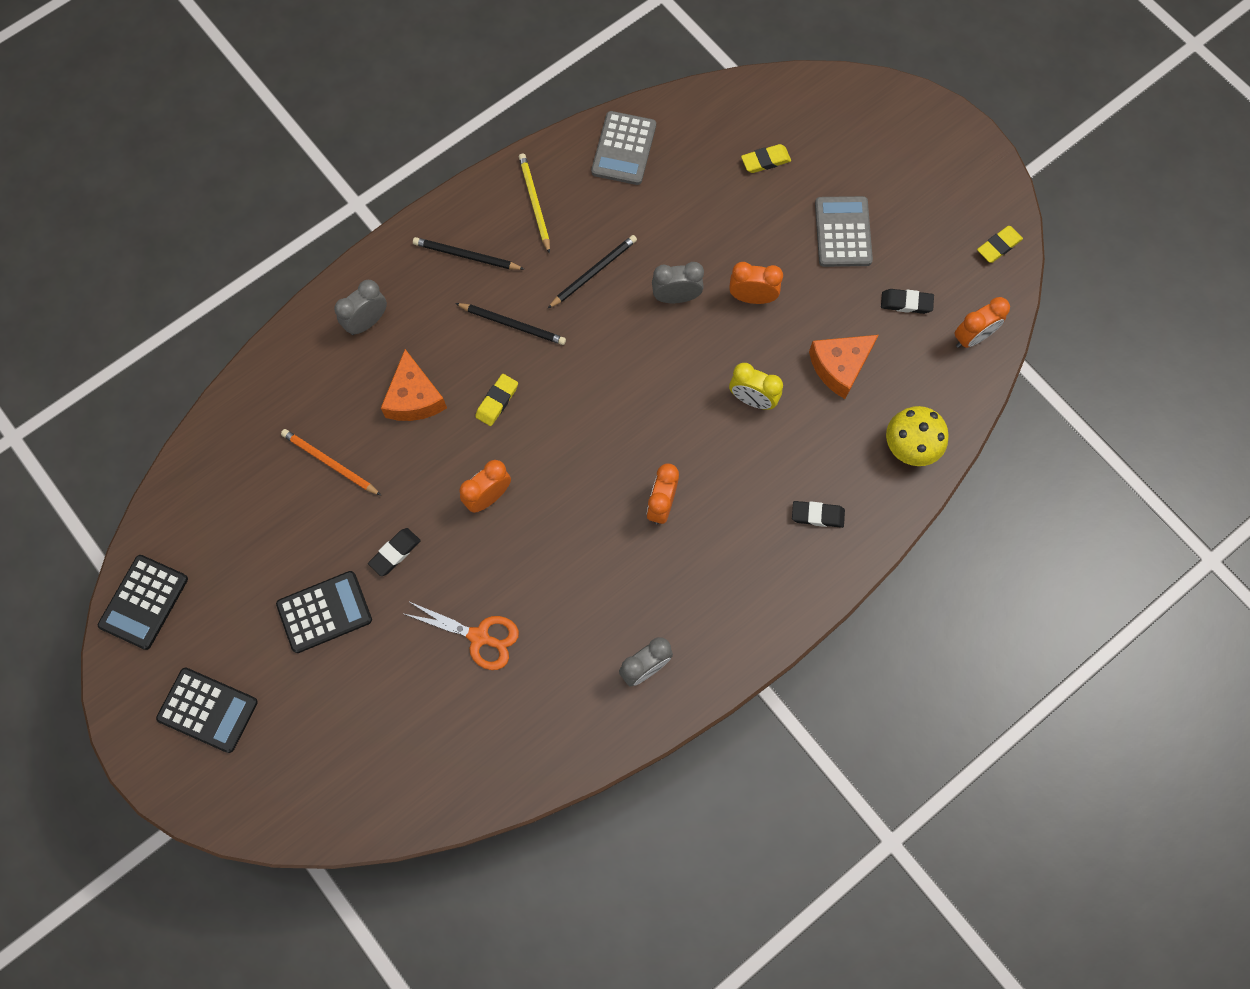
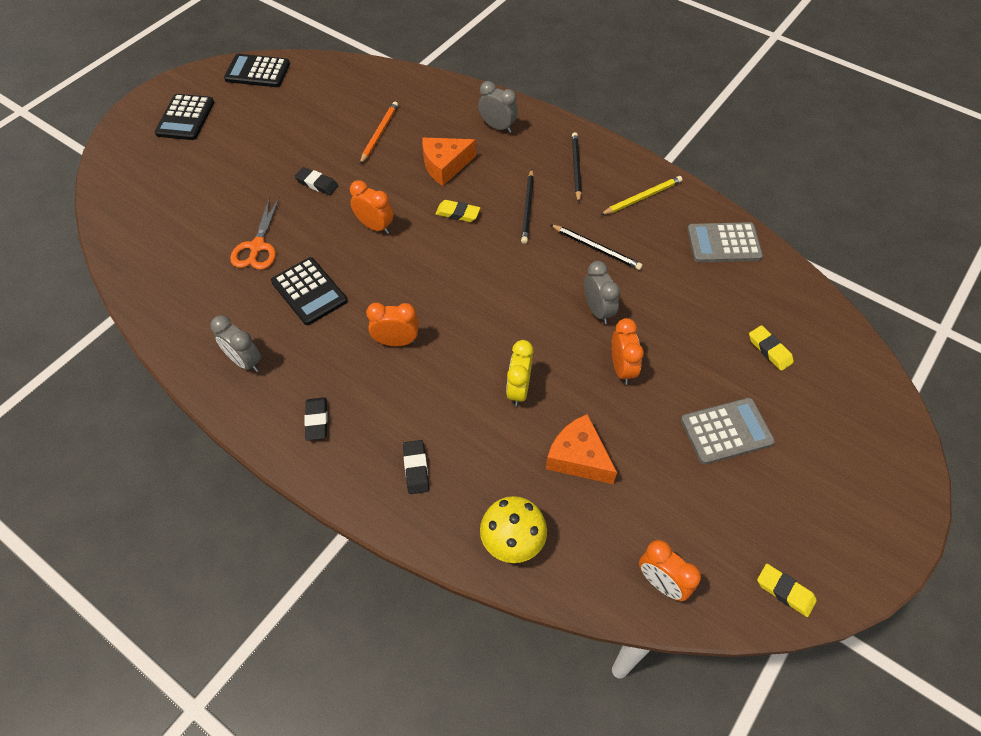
camera: 75 degrees right, 15 degrees down
black calculator [276,571,372,653] -> black calculator moved to [271,257,347,325]
black eraser [881,289,934,314] -> black eraser moved to [304,397,328,441]

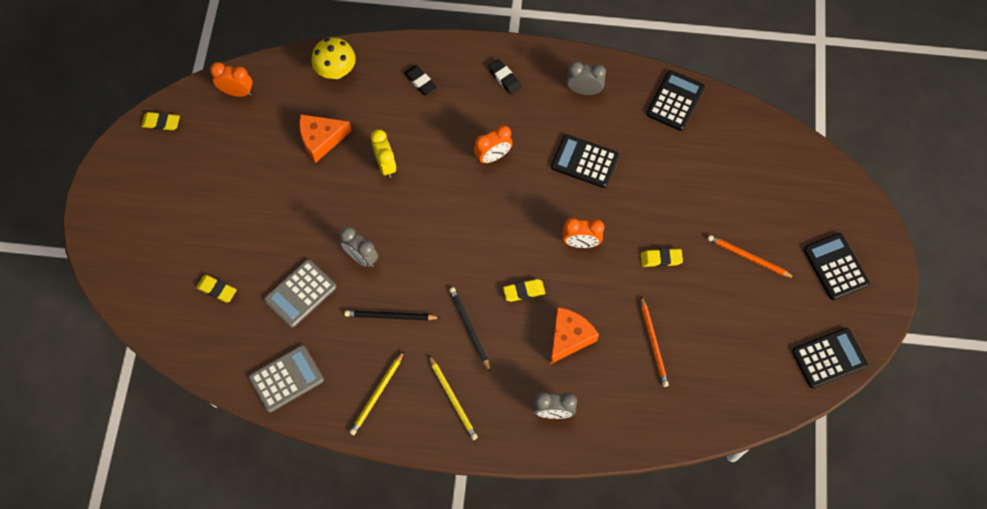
camera: 150 degrees right, 10 degrees up
orange scissors [230,198,279,270] -> none
black eraser [294,167,338,195] -> yellow eraser [641,248,683,267]
orange cheese [546,414,617,484] -> orange cheese turned 150 degrees clockwise [299,114,351,163]
black pencil [572,132,582,202] -> yellow pencil [428,355,478,440]
orange clock [612,318,644,385] -> none
grey calculator [681,398,775,464] -> grey calculator moved to [264,259,336,328]
none -> black calculator [646,70,705,131]
none -> orange pencil [708,235,795,278]

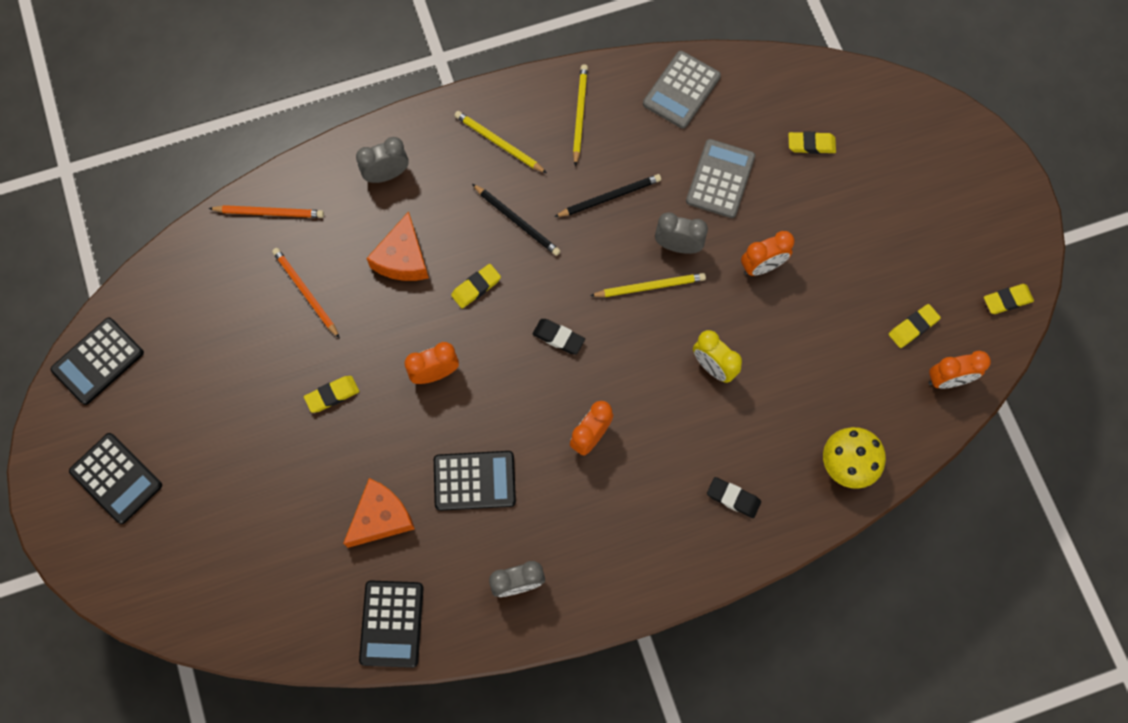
camera: 155 degrees right, 5 degrees up
orange cheese [299,114,351,163] -> orange cheese moved to [343,478,415,548]
black eraser [488,59,521,95] -> black eraser moved to [532,319,585,355]
orange pencil [708,235,795,278] -> orange pencil moved to [208,205,324,218]
none -> yellow pencil [590,273,706,297]
none -> orange clock [741,231,794,276]
none -> yellow eraser [889,304,941,348]

